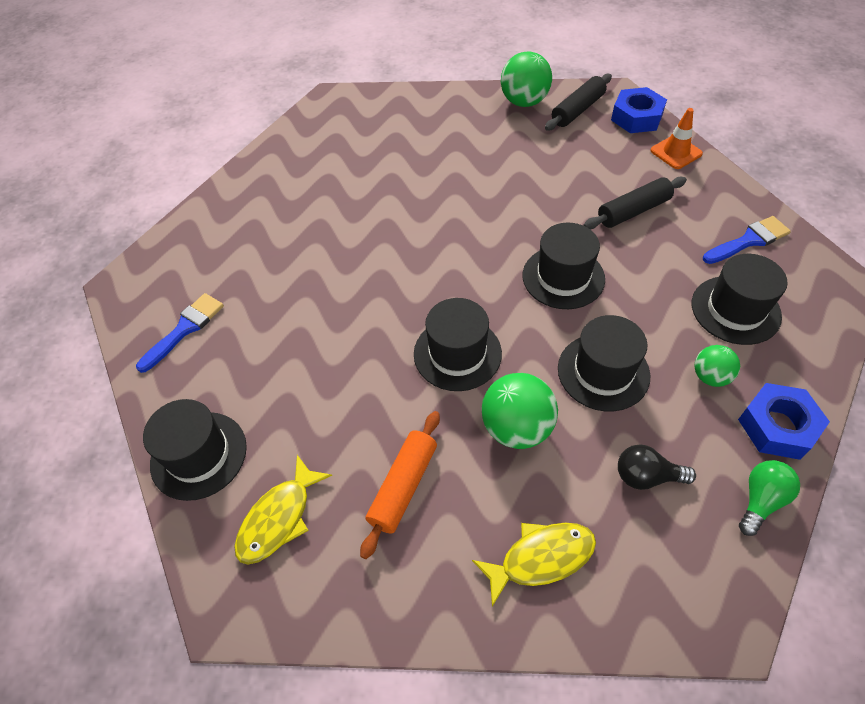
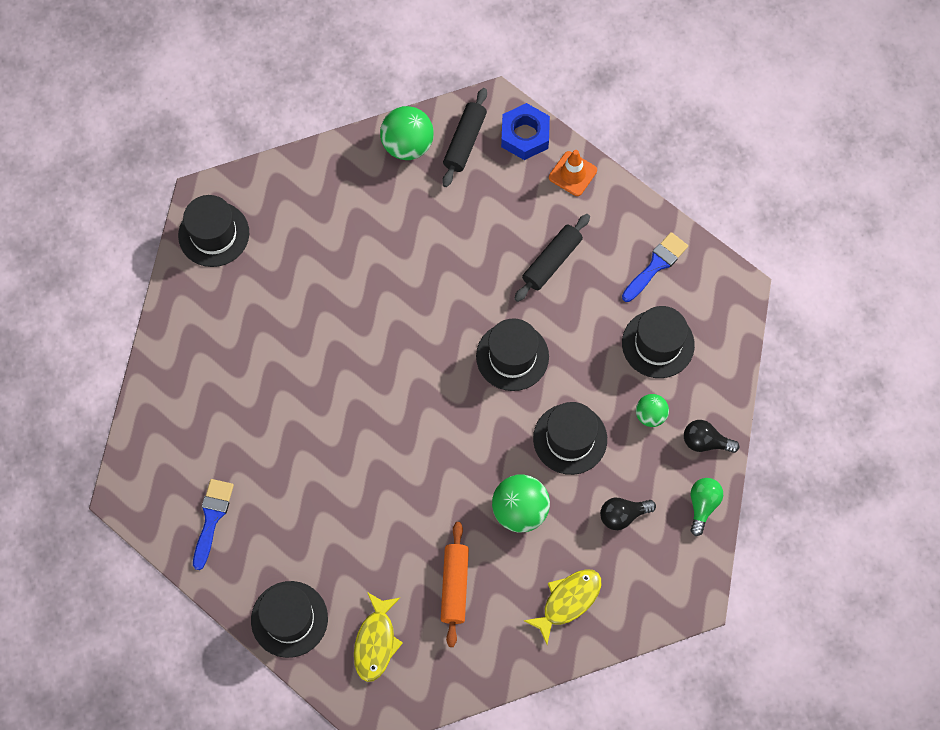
camera: 25 degrees left, 15 degrees up
black hat [414,298,502,391] -> black hat moved to [178,195,249,267]
blue nut [738,383,830,460] -> black light bulb [684,420,739,453]

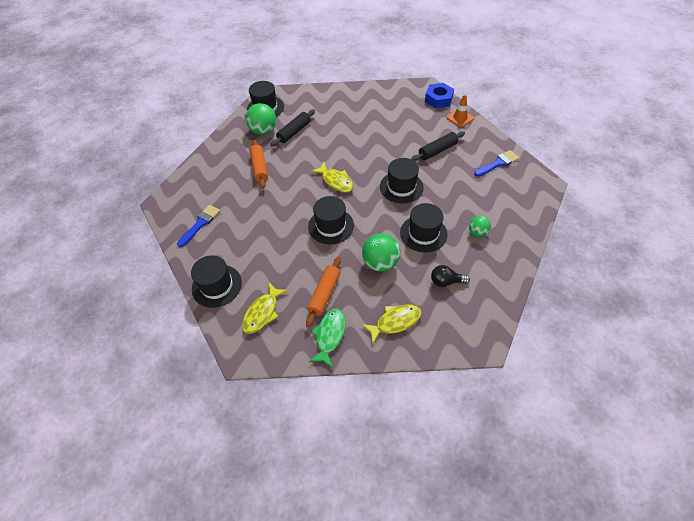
camera: 20 degrees right, 15 degrees down
green ball [380,106,434,160] -> green ball moved to [246,103,276,135]
black rolling pin [442,88,487,187] -> black rolling pin moved to [271,109,315,147]
black hat [622,306,695,378] -> black hat moved to [308,196,354,244]
black light bulb [684,420,739,453] -> none
green light bulb [690,478,723,536] -> none
none -> orange rolling pin [250,140,268,189]
none -> green fish [309,309,346,368]
none -> yellow fish [311,161,353,192]

